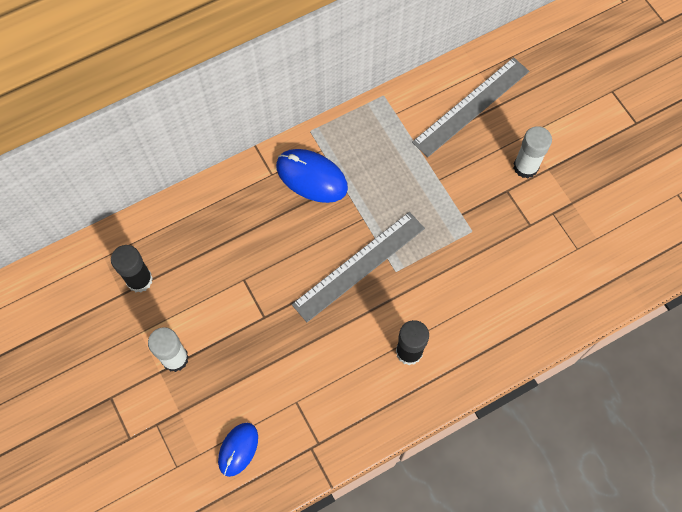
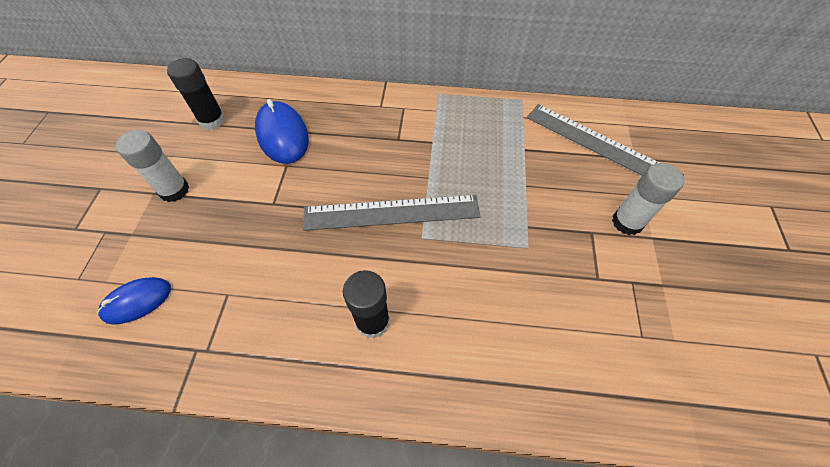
camera: 35 degrees right, 10 degrees down
blue mouse [276,149,348,203] -> blue mouse moved to [255,99,309,164]
grey ruler [412,57,529,157] -> grey ruler turned 45 degrees clockwise [527,104,684,177]

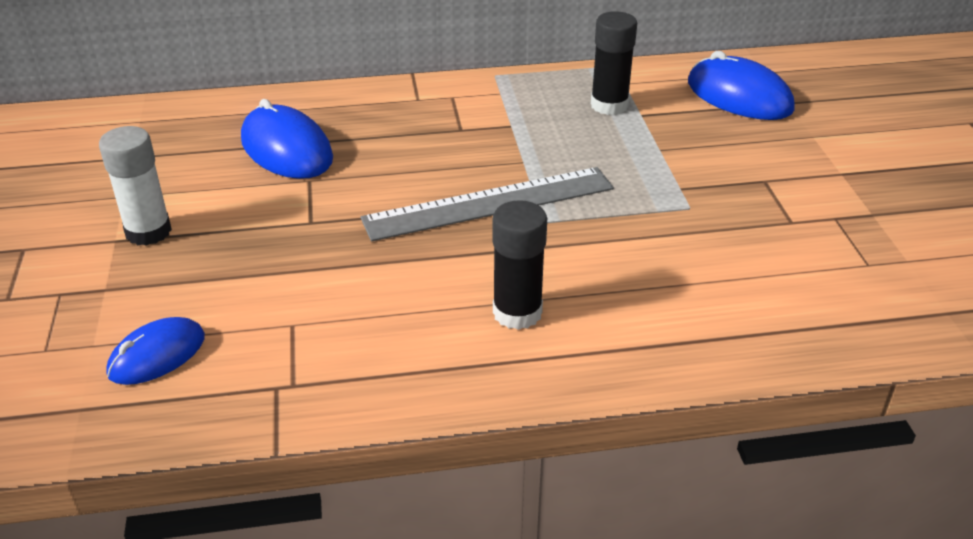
camera: 15 degrees left, 20 degrees down
black glue stick [167,58,226,130] -> black glue stick moved to [591,11,637,115]
grey ruler [527,104,684,177] -> blue mouse [688,51,795,120]
white glue stick [612,163,684,235] -> none

